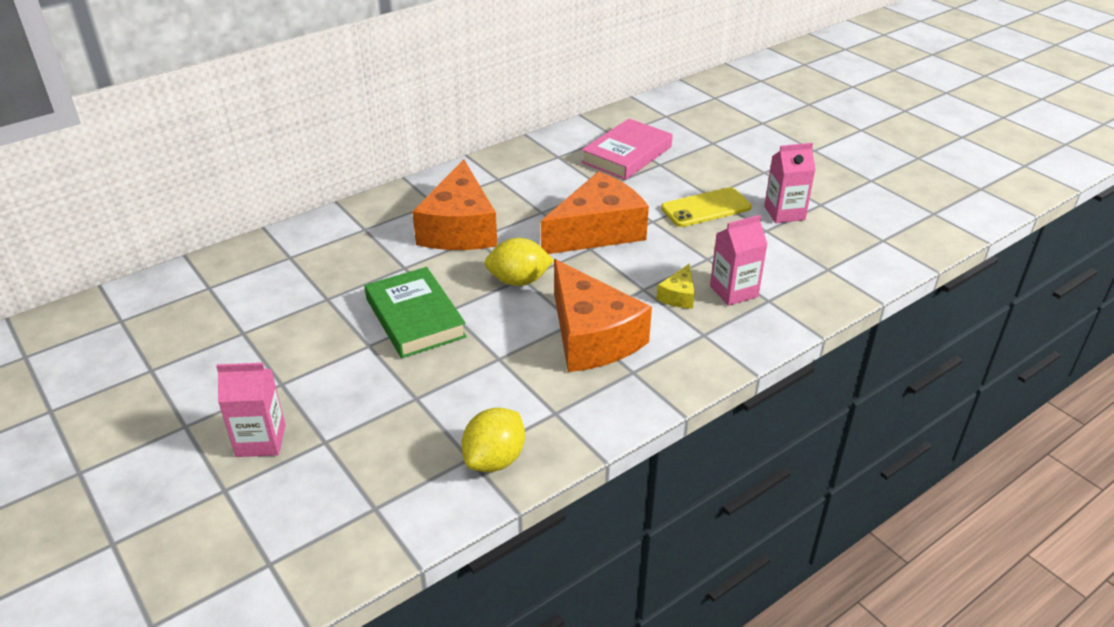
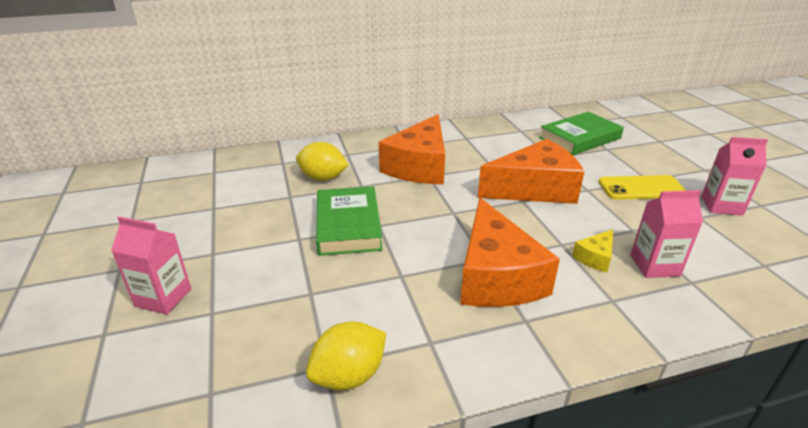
camera: 20 degrees right, 5 degrees down
yellow lemon [484,238,554,286] -> yellow lemon moved to [296,142,349,181]
pink book [581,118,673,180] -> green book [539,112,624,155]

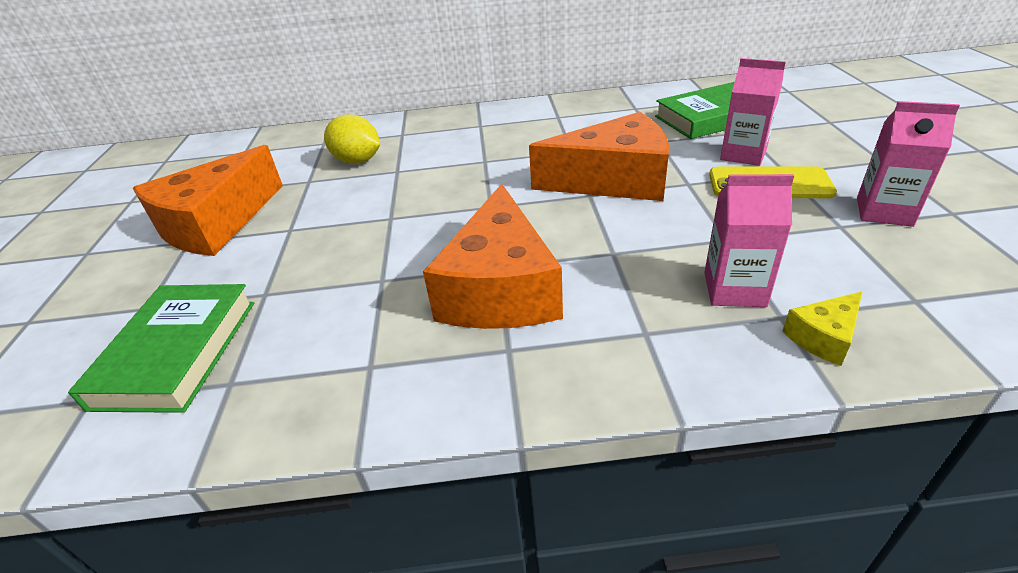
camera: 15 degrees right, 5 degrees up
pink carton [111,216,192,315] -> pink carton moved to [720,58,786,166]
yellow lemon [306,322,386,391] -> none
green book [316,186,383,256] -> green book moved to [68,284,254,413]
orange cheese [379,114,445,184] -> orange cheese moved to [133,145,283,256]
yellow cheese [572,229,613,272] -> yellow cheese moved to [782,292,862,366]

